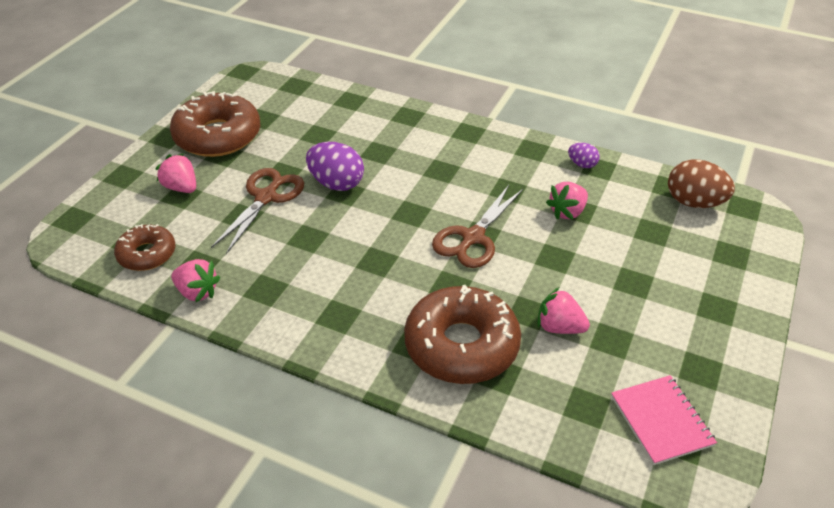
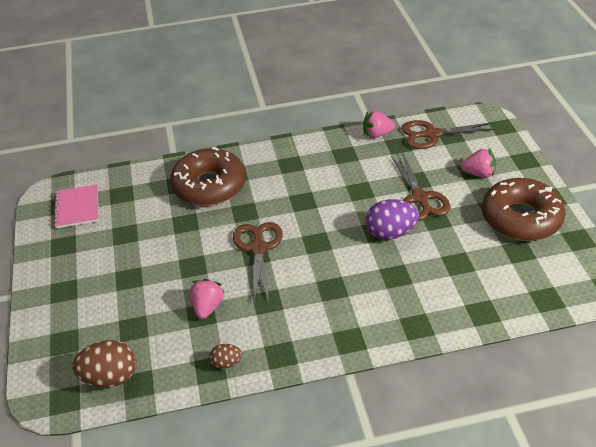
camera: 145 degrees right, 0 degrees up
brown donut [114,224,175,271] -> brown scissors [402,120,497,149]
pink strawberry [538,287,590,334] -> none
purple egg [568,143,600,168] -> brown egg [209,344,242,369]
pink notebook [611,375,717,465] -> pink notebook turned 45 degrees clockwise [53,185,99,228]

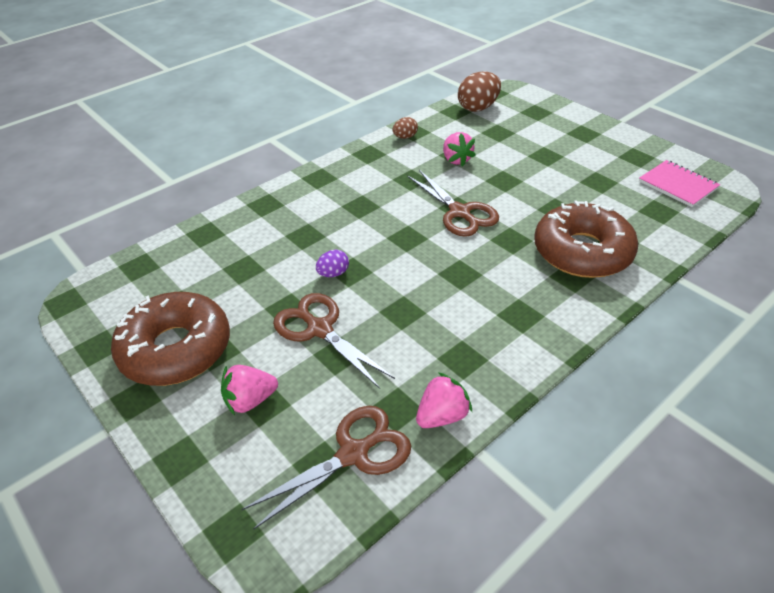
camera: 150 degrees right, 0 degrees up
purple egg [366,199,419,240] -> purple egg [316,250,349,277], size x0.54

